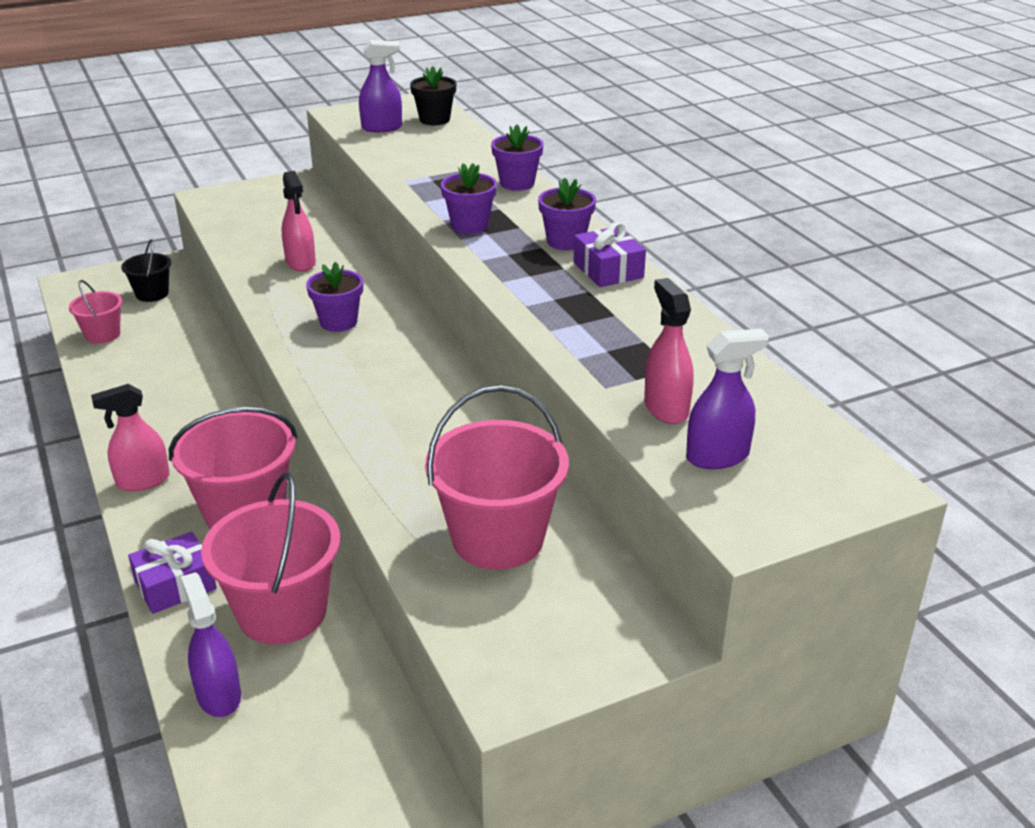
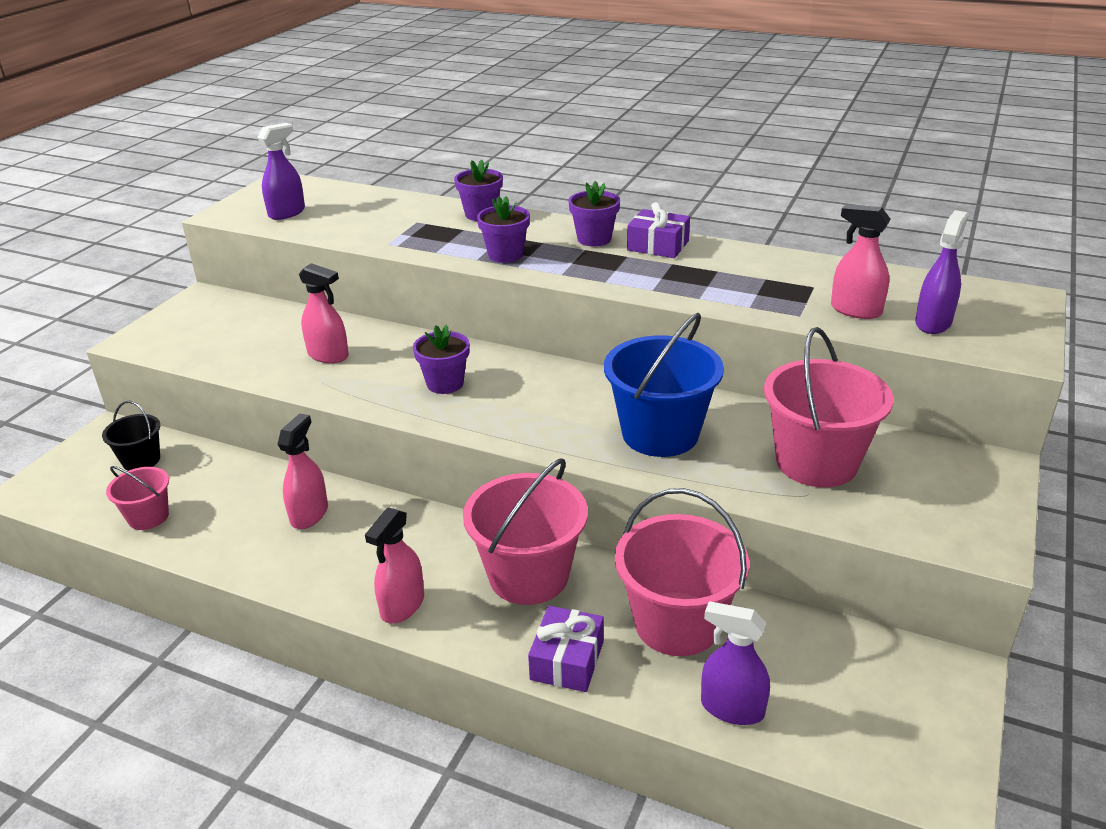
camera: 40 degrees left, 0 degrees up
black flower pot [410,66,457,125] -> none
none -> pink spray bottle [278,413,328,529]
none -> blue bucket [604,313,724,457]

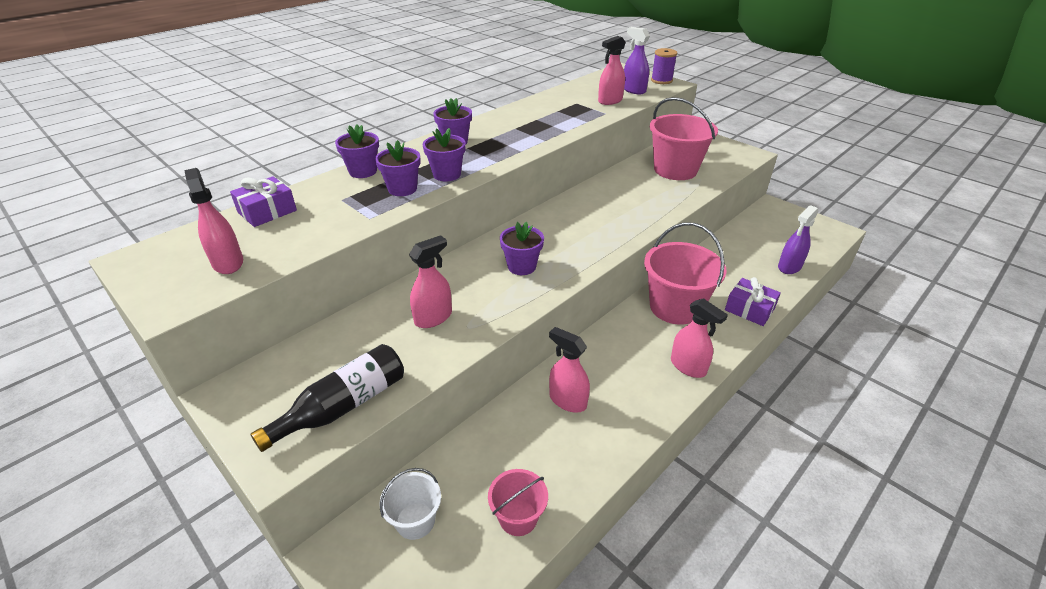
camera: 70 degrees left, 5 degrees up
black bucket [102,401,160,471] -> white bucket [379,468,441,540]
purple spray bottle [257,123,305,220] -> pink spray bottle [184,168,243,274]
blue bucket [604,313,724,457] -> none
pink bucket [615,488,749,656] -> none
purple gift [627,202,690,258] -> purple gift moved to [230,176,297,227]
none -> black bottle [251,344,404,452]
none -> purple flower pot [375,140,421,196]
none -> purple spool [651,48,677,84]

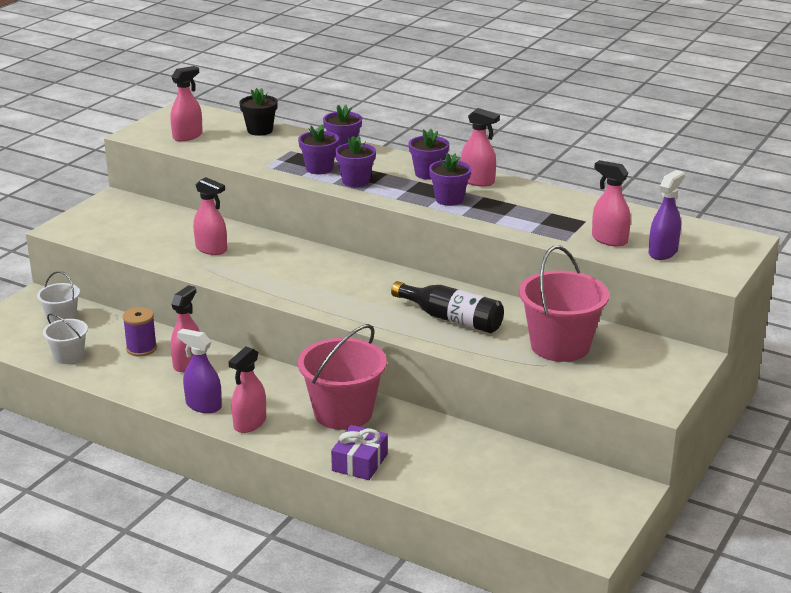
camera: 75 degrees right, 10 degrees down
purple gift [230,176,297,227] -> black flower pot [239,88,278,136]
black bottle [251,344,404,452] -> black bottle moved to [391,281,504,333]
pink bucket [488,469,548,536] -> white bucket [43,313,88,364]
purple flower pot [500,222,544,275] -> purple flower pot moved to [429,153,471,206]
purple spool [651,48,677,84] -> purple spool moved to [123,307,157,357]
purple spray bottle [778,205,818,274] -> purple spray bottle moved to [177,329,222,413]
none -> pink spray bottle [461,108,500,187]

